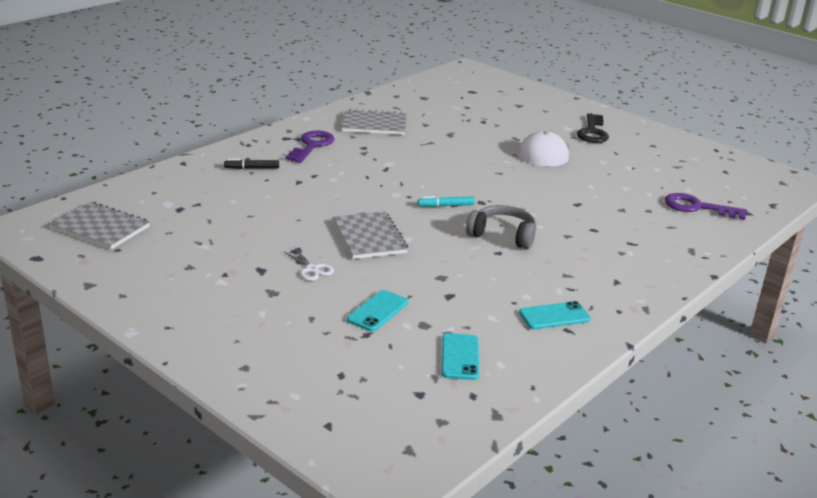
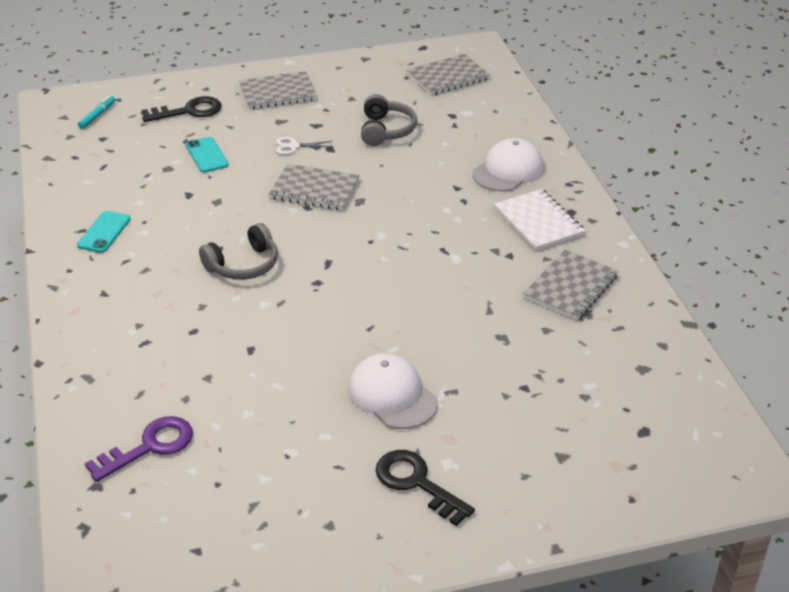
camera: 125 degrees right, 10 degrees up
black marker [224,159,279,169] -> white cap [472,138,543,191]
purple key [285,130,334,163] -> white notebook [494,189,585,251]
turquoise marker [418,196,475,207] -> turquoise marker moved to [78,95,115,129]
turquoise phone [442,333,479,380] -> none
none -> black key [141,96,222,122]
none -> grey notebook [239,71,317,109]
none -> grey headphones [361,94,417,146]

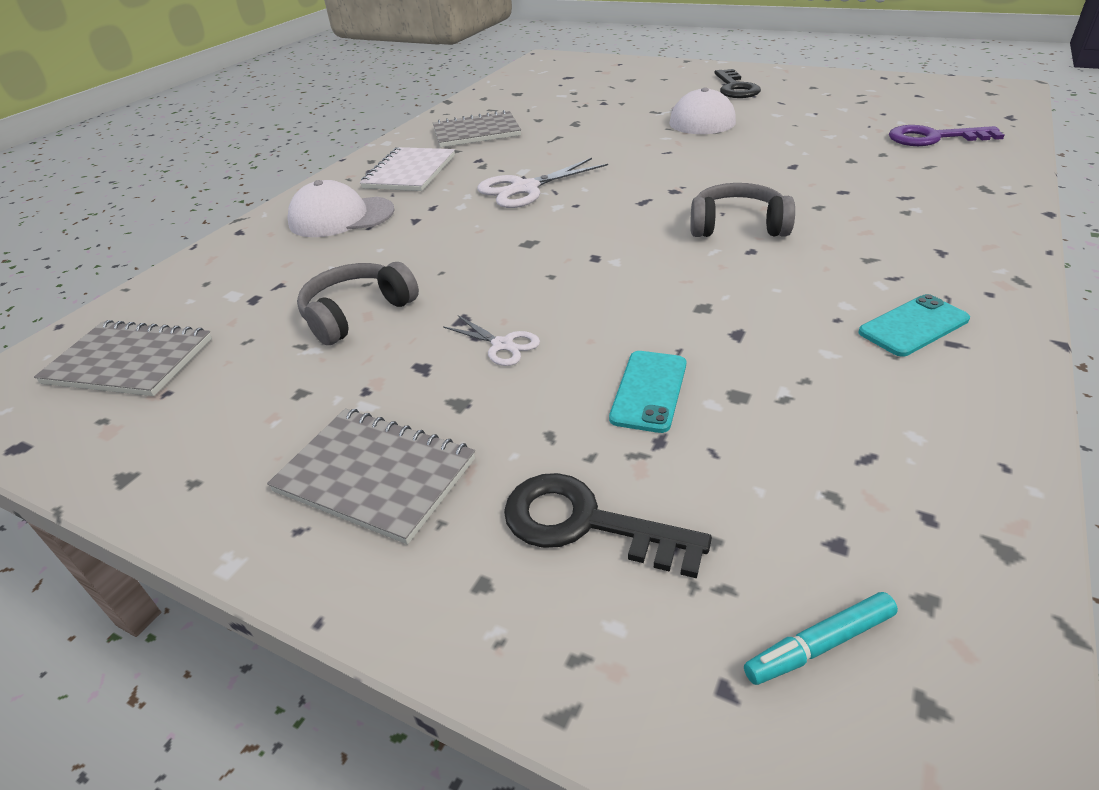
camera: 135 degrees left, 0 degrees up
grey notebook [269,164,360,210] -> none
none -> white scissors [477,158,608,208]

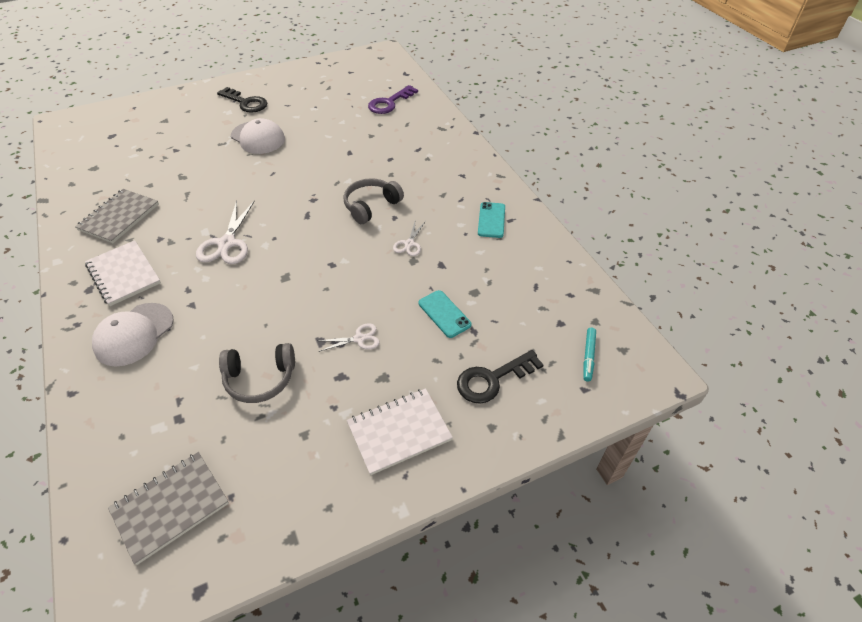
camera: 55 degrees left, 10 degrees up
grey notebook [267,409,475,544] -> white notebook [347,388,453,475]
grey headphones [297,262,419,345] -> grey headphones turned 90 degrees counterclockwise [219,343,295,403]
none -> white scissors [393,221,426,256]

